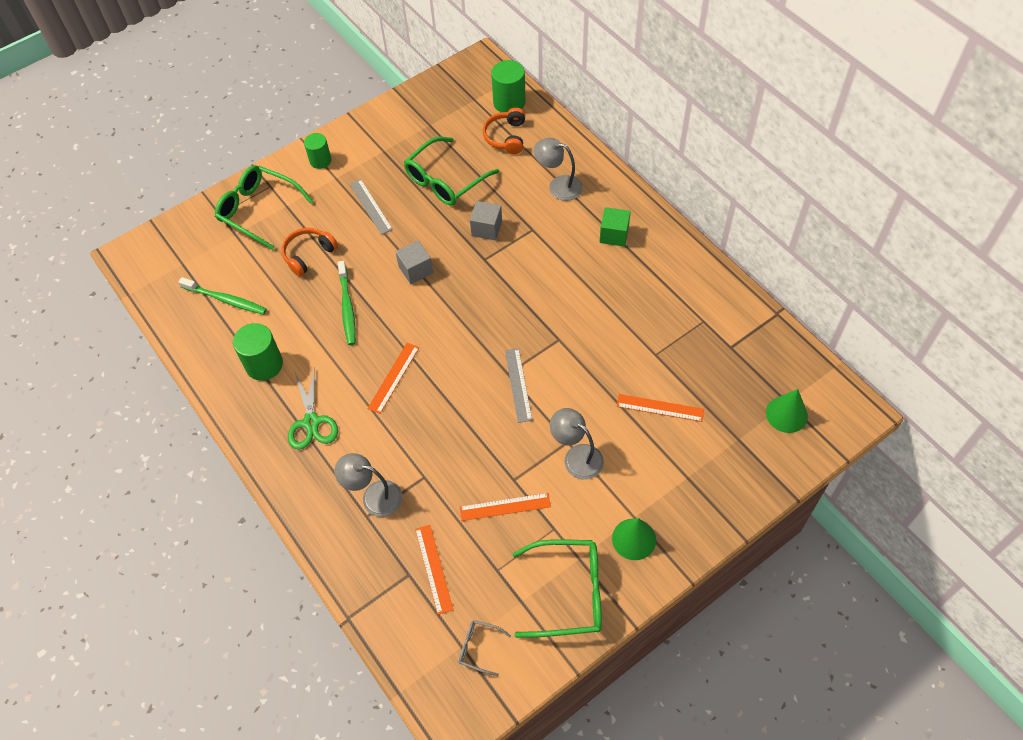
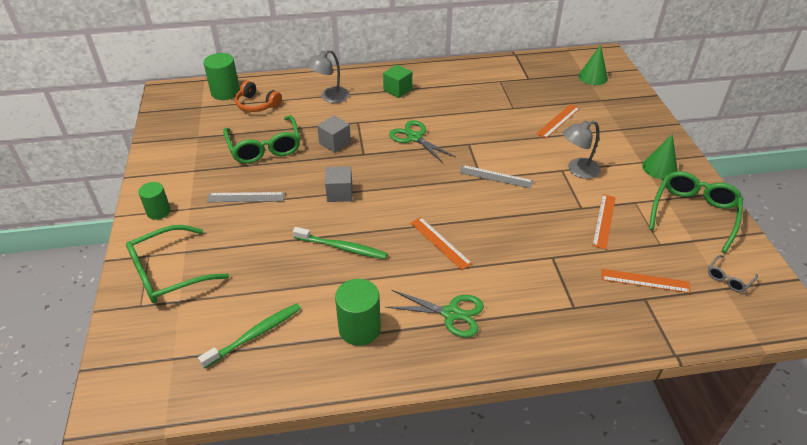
camera: 65 degrees left, 15 degrees down
orange headphones [282,228,338,277] -> none
grey lamp [334,453,402,517] -> none
none -> green scissors [389,120,456,163]

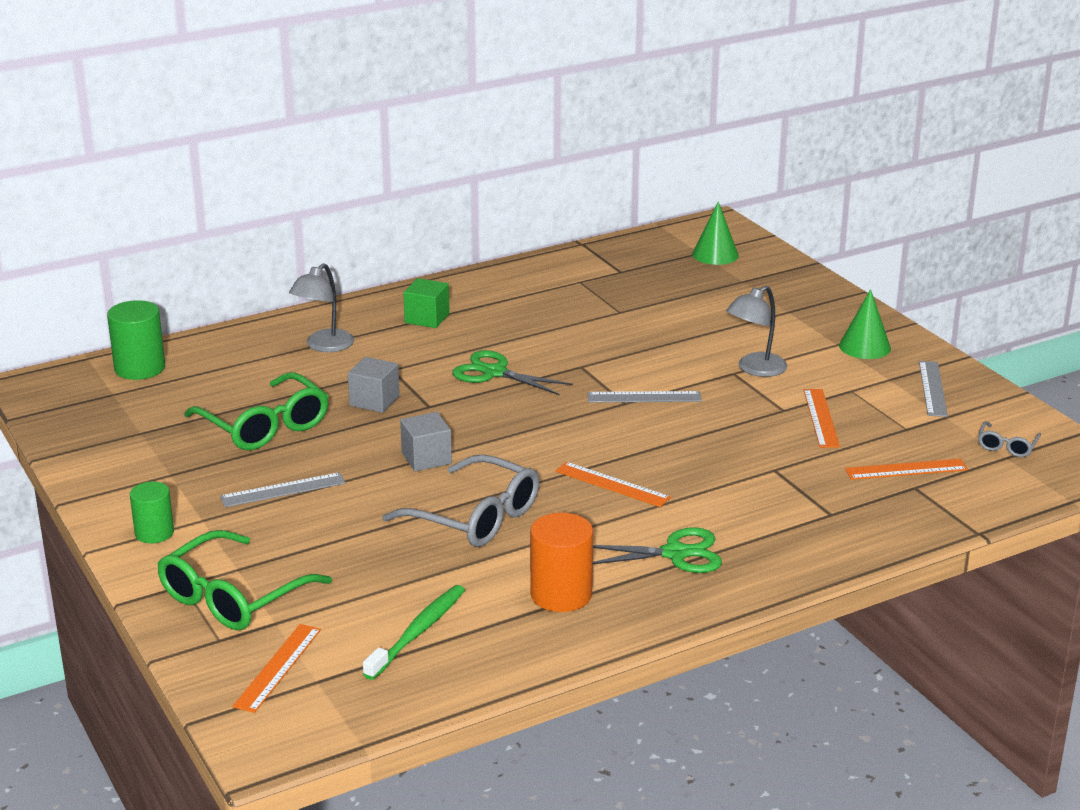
camera: 20 degrees left, 15 degrees down
orange headphones [235,81,282,112] -> none
green toothbrush [293,227,387,259] -> grey glasses [382,454,539,547]
green cylinder [335,279,381,346] -> orange cylinder [530,513,593,612]
orange ruler [536,104,580,139] -> orange ruler moved to [232,624,321,713]
green glasses [649,171,743,253] -> grey ruler [919,361,948,417]

